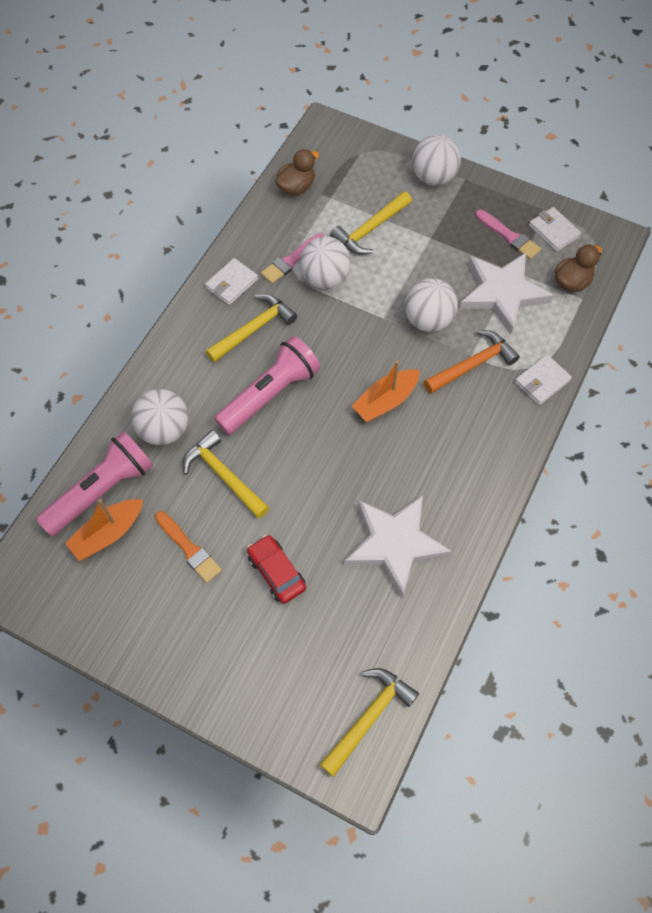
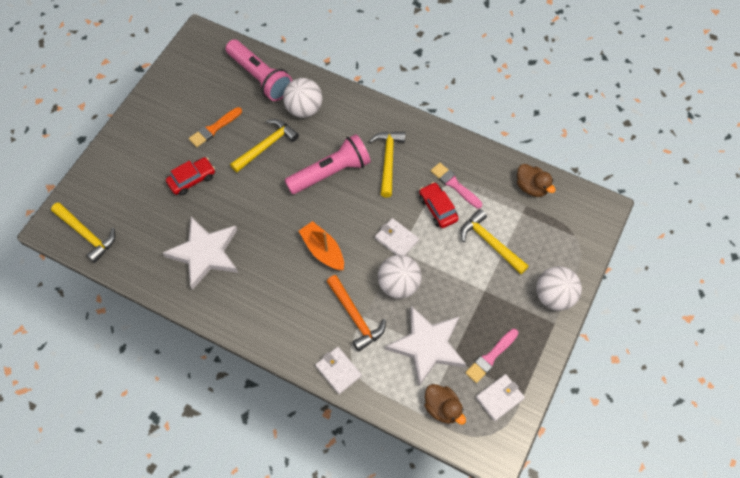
camera: 90 degrees right, 0 degrees up
orange boat [65,499,143,561] -> none
white wallet [205,258,258,305] -> white wallet moved to [375,218,419,255]
yellow hammer [206,294,297,363] -> yellow hammer turned 135 degrees counterclockwise [369,132,406,198]
pink flashlight [214,336,320,435] -> pink flashlight turned 75 degrees counterclockwise [285,134,371,194]
white ball [299,236,351,289] -> red car [419,182,459,228]

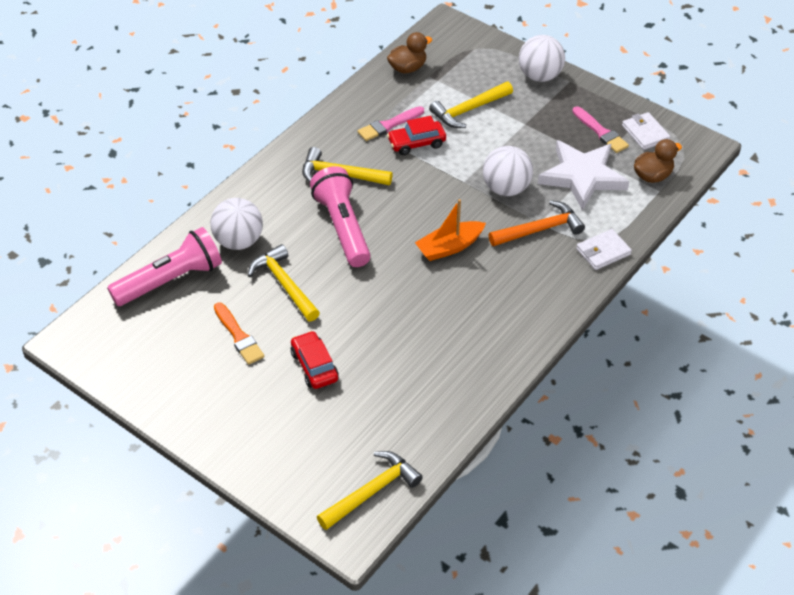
camera: 80 degrees left, 15 degrees down
white star [163,217,238,290] -> none
white wallet [375,218,419,255] -> none

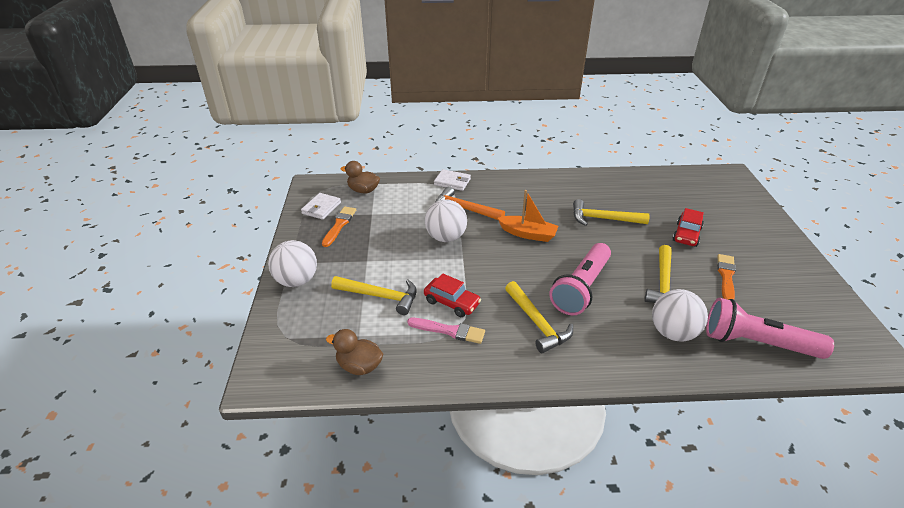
camera: 130 degrees left, 10 degrees down
yellow hammer [317,451,423,530] -> yellow hammer moved to [573,199,650,226]
white star [538,140,629,210] -> none
pink brush [572,106,629,153] -> orange brush [322,206,356,247]

